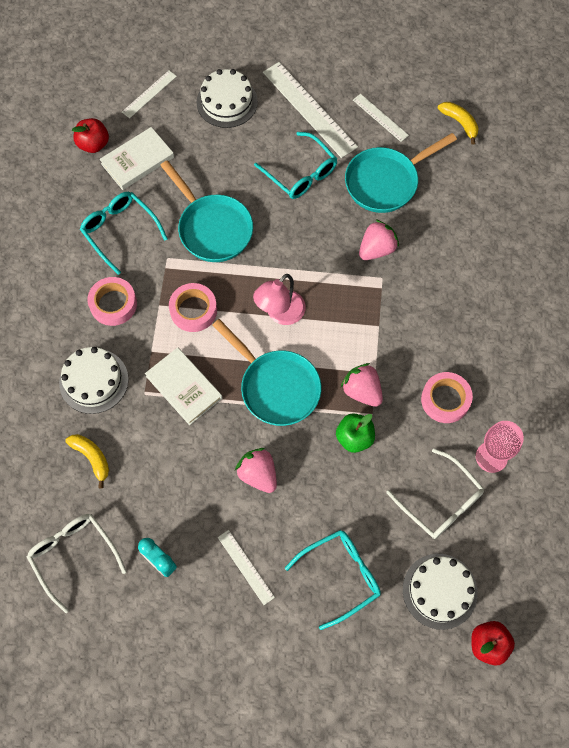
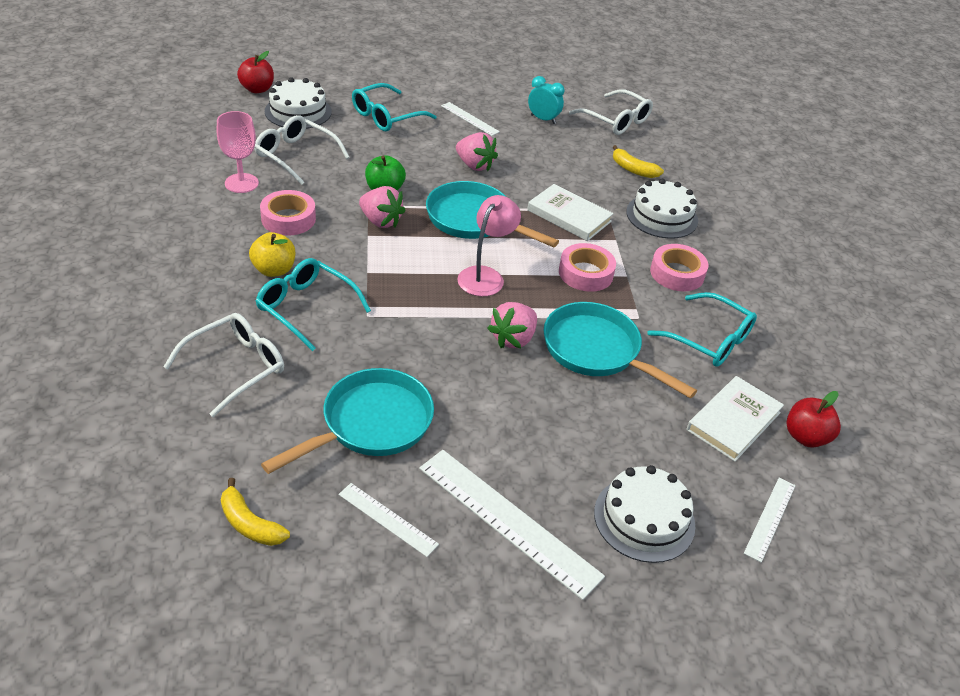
camera: 165 degrees right, 25 degrees down
turquoise glasses [254,132,338,199] -> turquoise glasses moved to [255,258,371,351]
pink strawberry [359,219,399,260] -> pink strawberry moved to [487,302,537,348]
none -> white glasses [163,313,284,417]
none -> yellow apple [249,232,295,277]

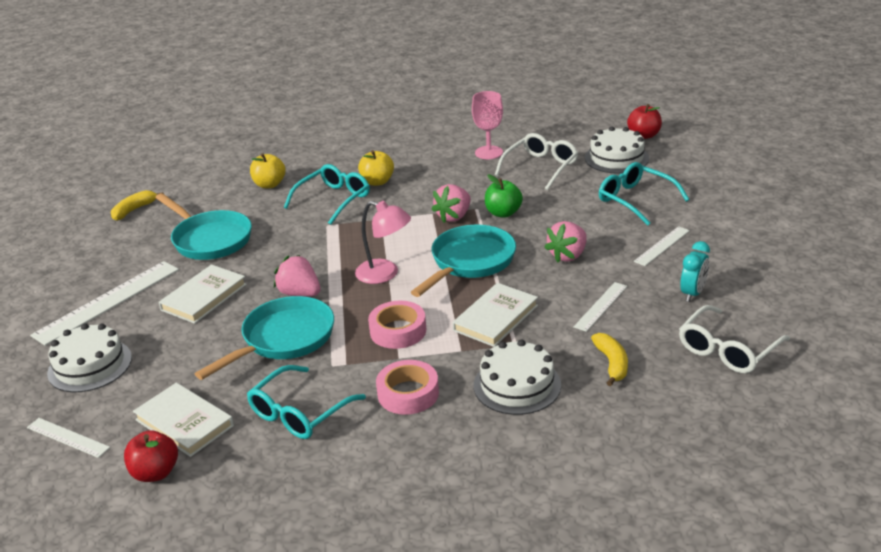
camera: 95 degrees right, 10 degrees down
white glasses [163,313,284,417] -> yellow apple [250,153,286,188]
pink tape [260,190,316,236] -> none
white ruler [338,483,439,557] -> white ruler moved to [573,282,627,332]
yellow banana [613,145,664,178] -> yellow banana turned 135 degrees clockwise [591,333,628,386]
none -> white book [159,264,247,324]

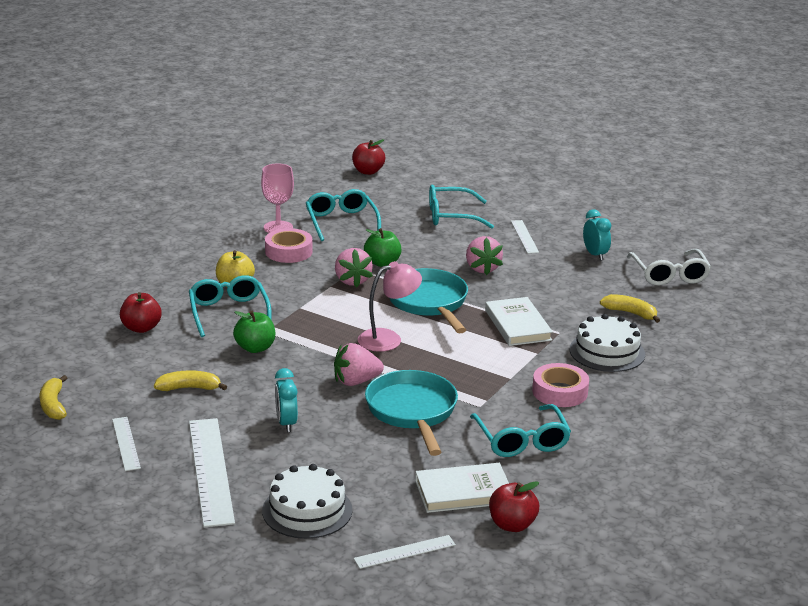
camera: 55 degrees left, 5 degrees down
turquoise pan [155,193,252,260] -> yellow banana [154,370,227,391]
white book [159,264,247,324] -> turquoise clock [275,368,298,432]
yellow apple [250,153,286,188] -> red apple [120,292,162,333]
pink tape [368,300,426,349] -> pink tape moved to [265,228,313,263]
white glasses [495,133,578,190] -> turquoise glasses [306,189,381,241]
white ruler [573,282,627,332] -> white ruler moved to [112,417,141,471]
white cake [585,127,649,174] -> none
none -> green apple [233,311,275,353]

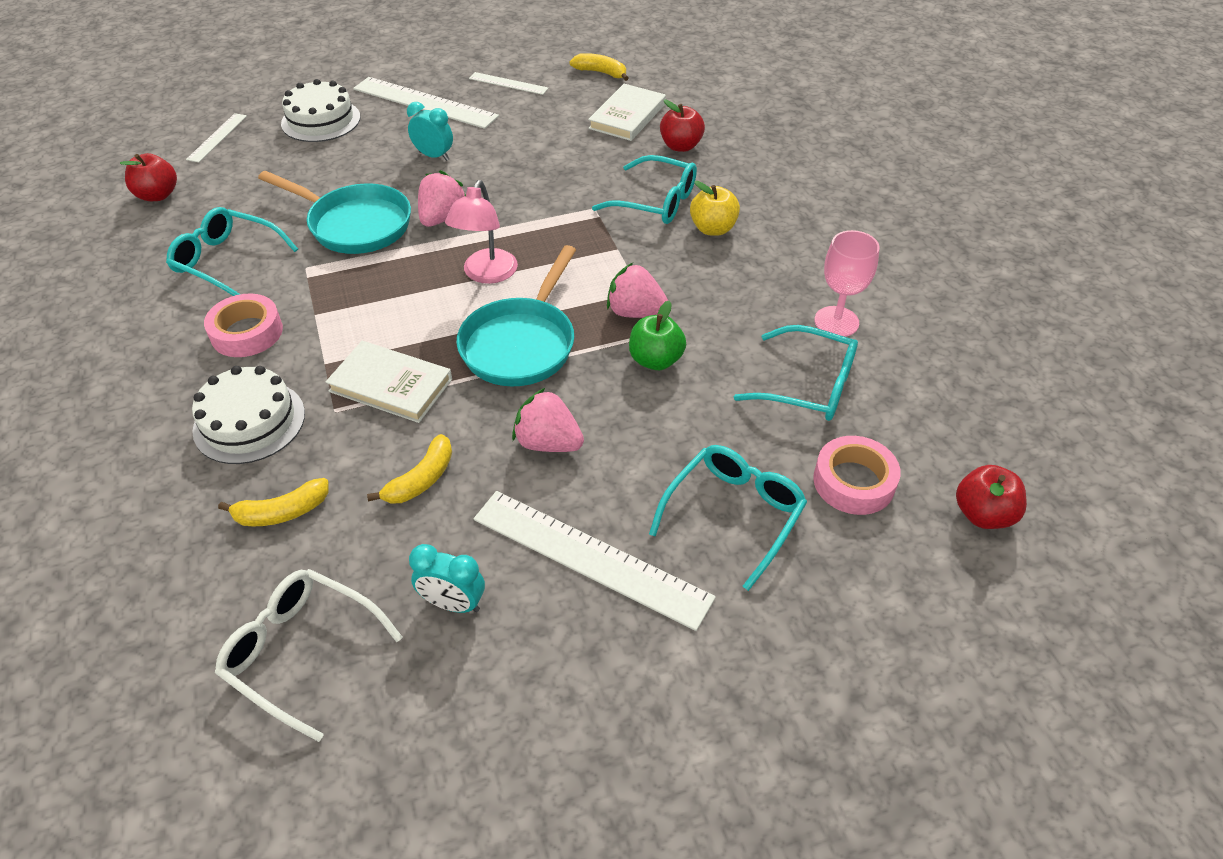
camera: 130 degrees right, 20 degrees up
yellow banana [154,370,227,391] -> yellow banana moved to [367,434,452,503]
green apple [233,311,275,353] -> none
pink tape [265,228,313,263] -> pink tape moved to [813,436,901,515]
turquoise pan [390,268,468,333] -> turquoise pan turned 90 degrees clockwise [456,245,576,386]
white book [415,463,509,513] -> white book moved to [588,84,666,141]
white ruler [511,220,539,254] -> white ruler [474,491,716,631], size x1.89

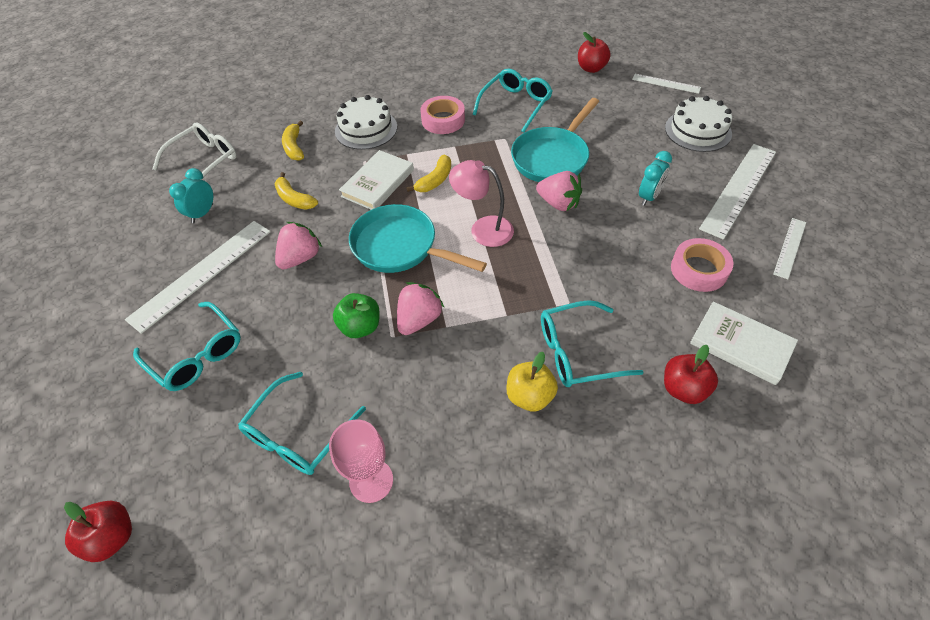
camera: 100 degrees right, 5 degrees up
yellow banana [569,53,628,81] -> yellow banana moved to [406,155,451,192]
turquoise glasses [592,155,697,224] -> turquoise glasses turned 45 degrees clockwise [541,300,644,387]
pink tape [813,436,901,515] -> pink tape moved to [671,238,733,292]

